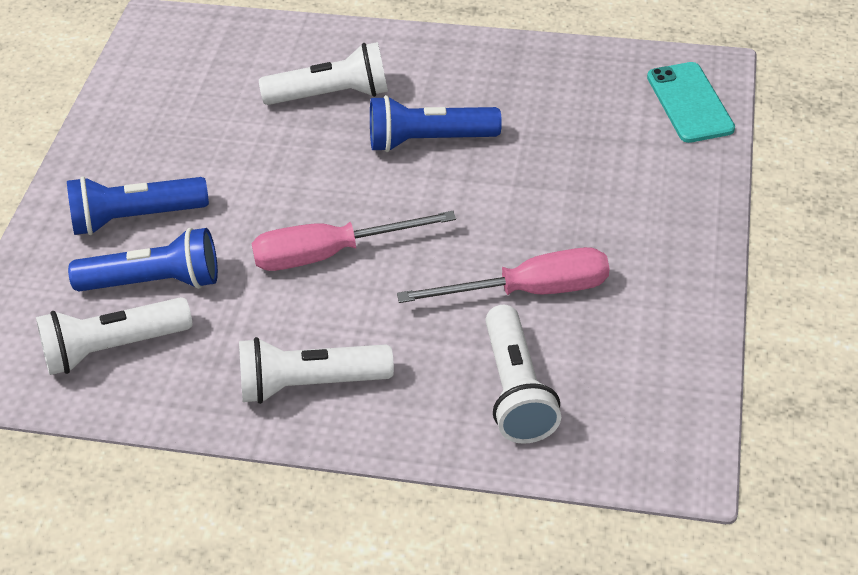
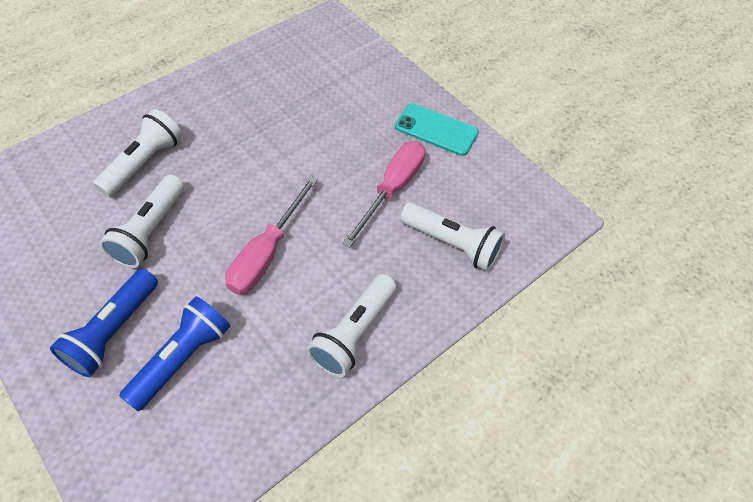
camera: 55 degrees left, 10 degrees up
white flashlight [36,297,193,375] -> white flashlight moved to [99,175,184,268]
blue flashlight [370,95,502,152] -> none
turquoise phone [647,62,735,143] -> turquoise phone moved to [395,103,479,156]

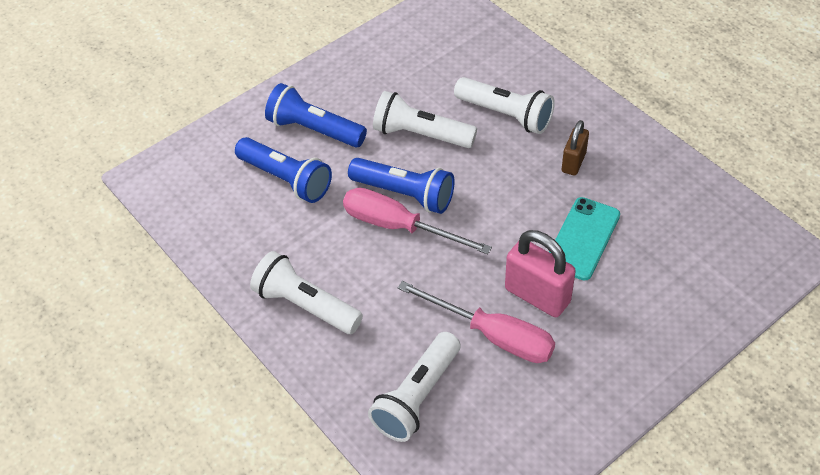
camera: 95 degrees right, 5 degrees down
turquoise phone [395,103,479,156] -> turquoise phone moved to [549,197,620,281]
none -> blue flashlight [348,158,455,214]
none -> pink padlock [505,230,576,317]
none -> brown padlock [562,120,589,175]

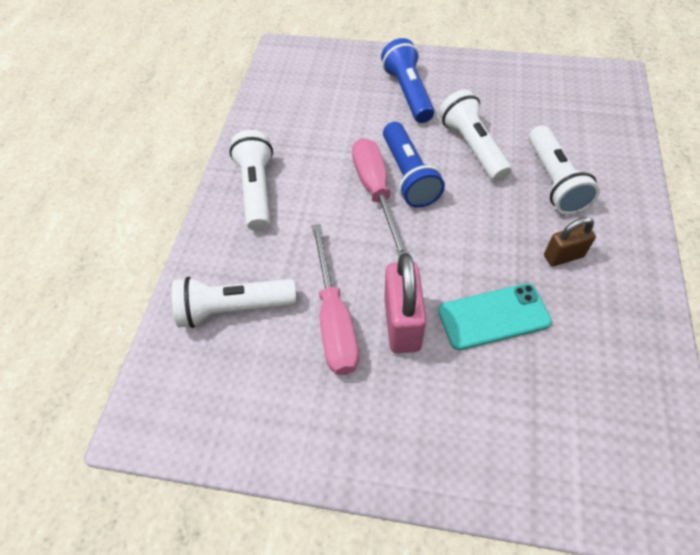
camera: 50 degrees right, 5 degrees up
blue flashlight [235,137,332,203] -> none

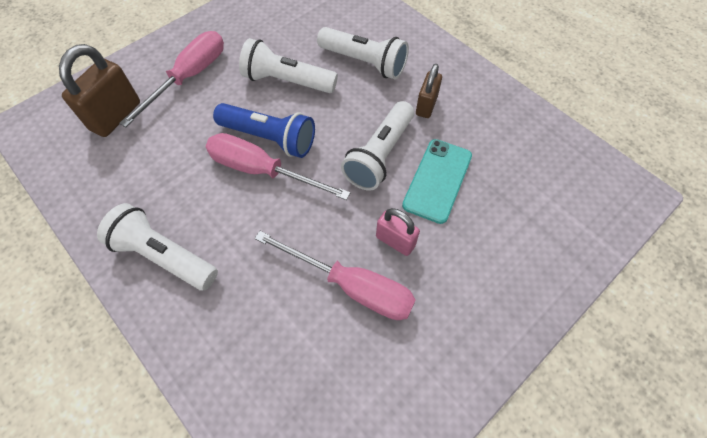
camera: 55 degrees left, 5 degrees up
white flashlight [172,277,296,328] -> white flashlight moved to [341,101,414,191]
blue flashlight [381,38,434,123] -> pink screwdriver [119,31,224,127]
pink padlock [384,253,426,353] -> pink padlock [376,208,420,256], size x0.61
none -> brown padlock [59,44,140,137]

